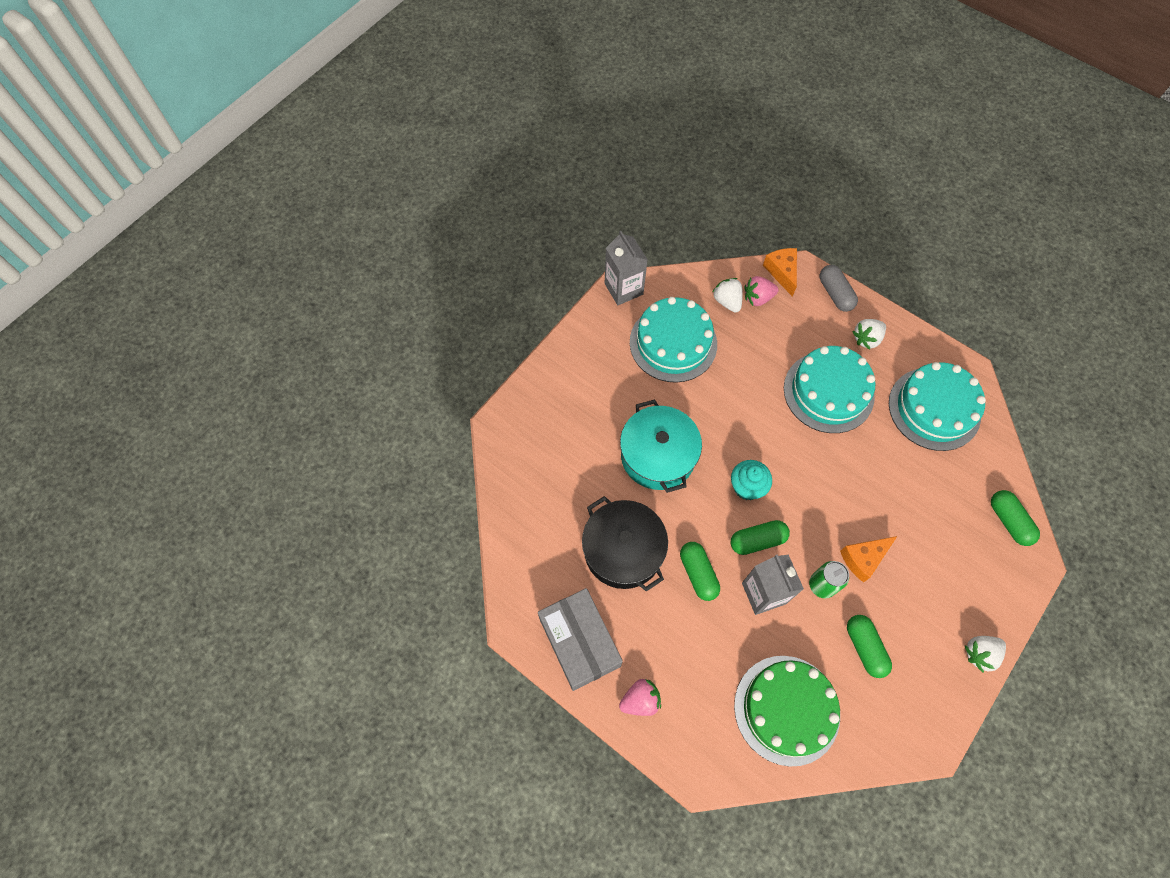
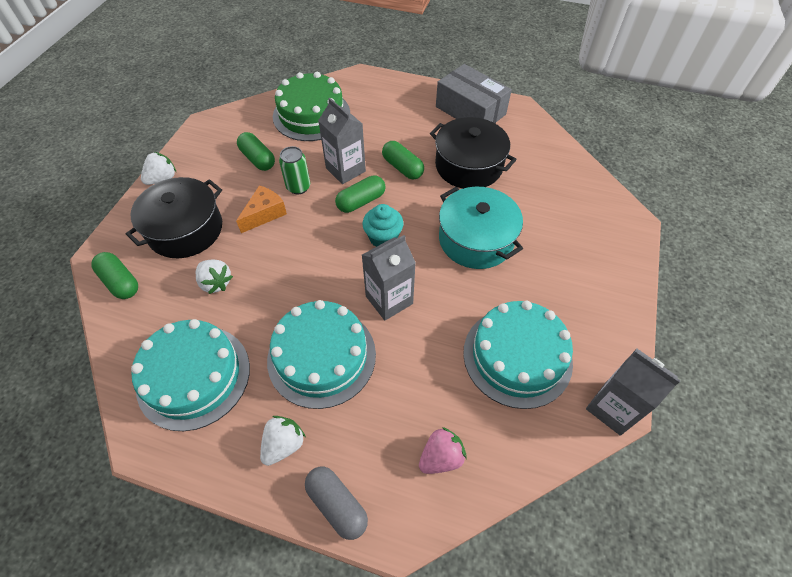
camera: 160 degrees right, 10 degrees down
pink strawberry [619,679,661,716] -> none
white strawberry [713,278,743,313] -> white strawberry moved to [196,260,233,294]
orange cheese [763,248,797,297] -> none
none -> black pot [126,177,222,258]
none -> grey carton [362,235,416,320]

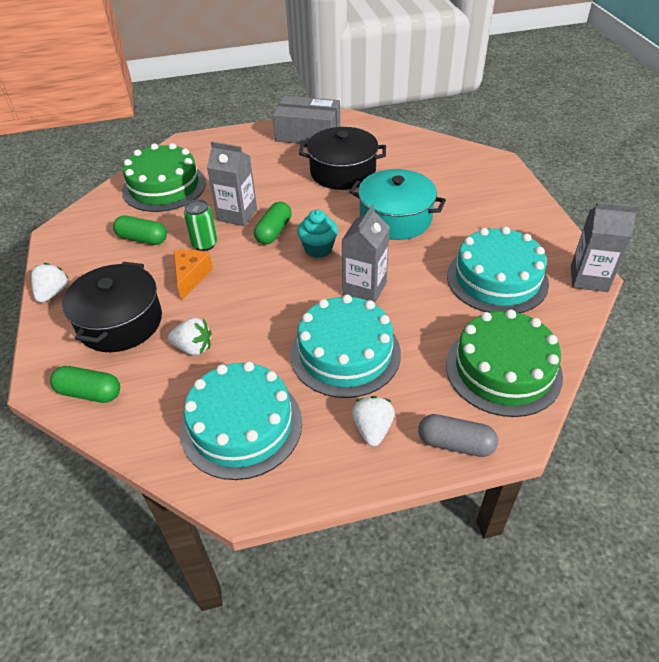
camera: 30 degrees left, 10 degrees down
green capsule [382,141,424,180] -> none
pink strawberry [419,427,467,474] -> green cake [446,309,563,417]

